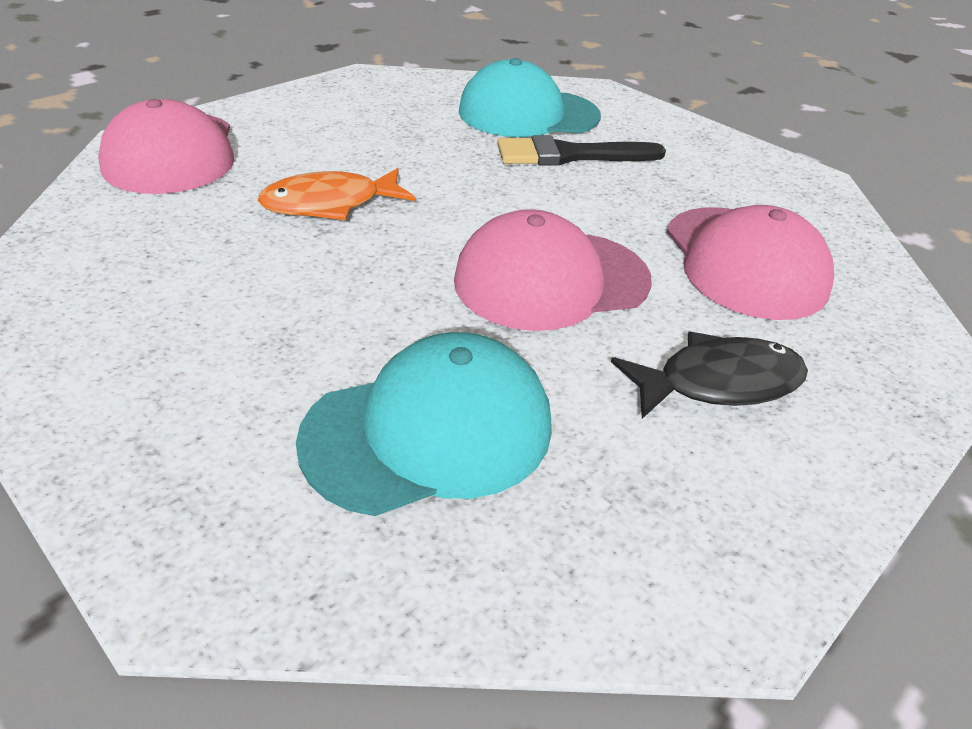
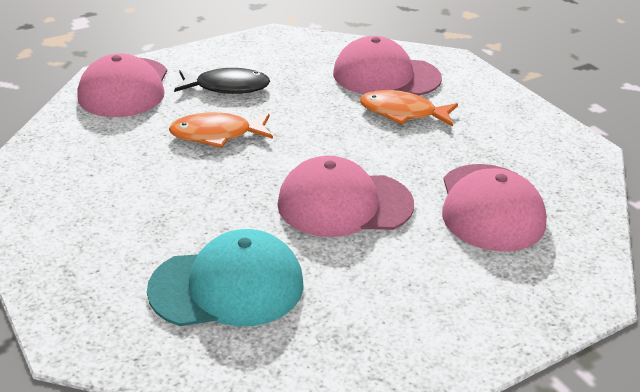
camera: 15 degrees right, 5 degrees down
turquoise cap [458,58,601,137] -> pink cap [333,36,442,96]
black brush [497,135,666,165] -> orange fish [360,90,458,127]
black fish [611,332,808,419] -> black fish moved to [174,66,270,94]

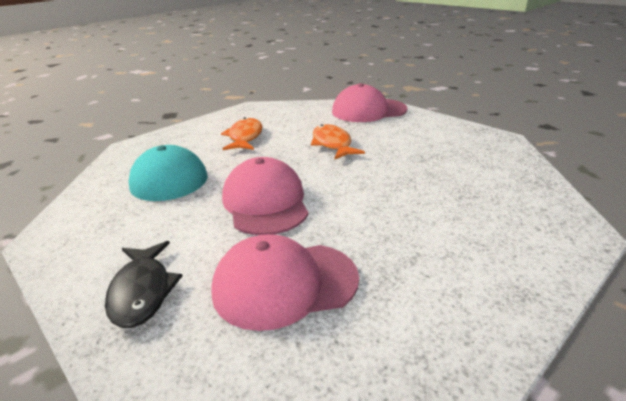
camera: 80 degrees right, 5 degrees down
black fish [174,66,270,94] -> black fish moved to [105,241,182,328]
pink cap [333,36,442,96] -> none
orange fish [360,90,458,127] -> orange fish moved to [221,117,263,150]

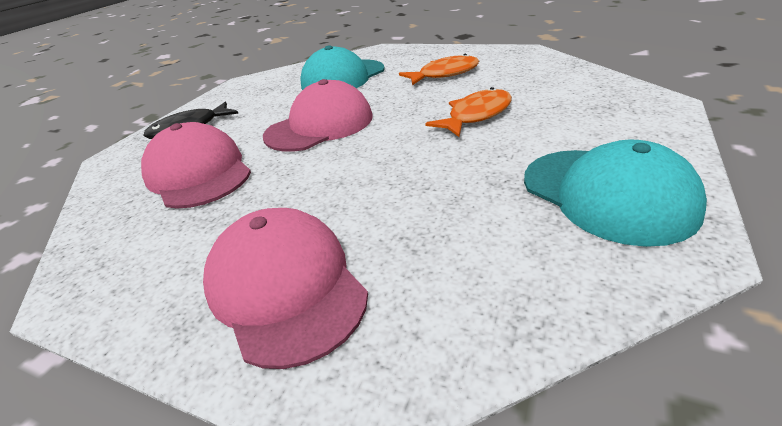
camera: 70 degrees right, 5 degrees up
pink cap [332,83,408,122] -> pink cap moved to [203,208,368,369]
none -> turquoise cap [524,139,707,247]

